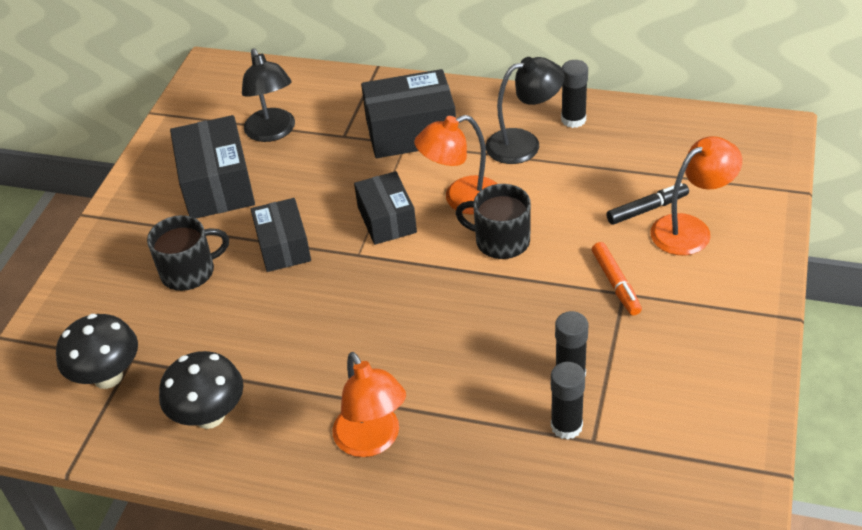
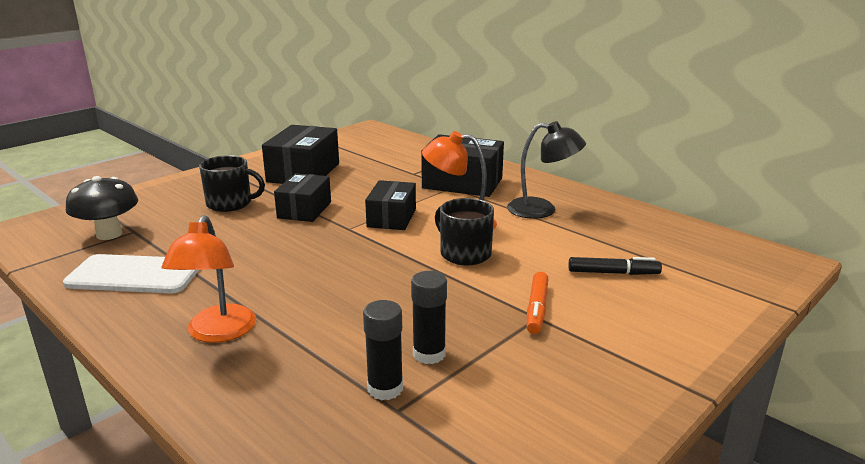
camera: 25 degrees right, 20 degrees down
black mushroom [159,351,243,429] -> white phone [63,254,199,294]
black lamp [242,49,295,142] -> none
black glue stick [561,60,588,128] -> none
orange lamp [650,136,742,255] -> none

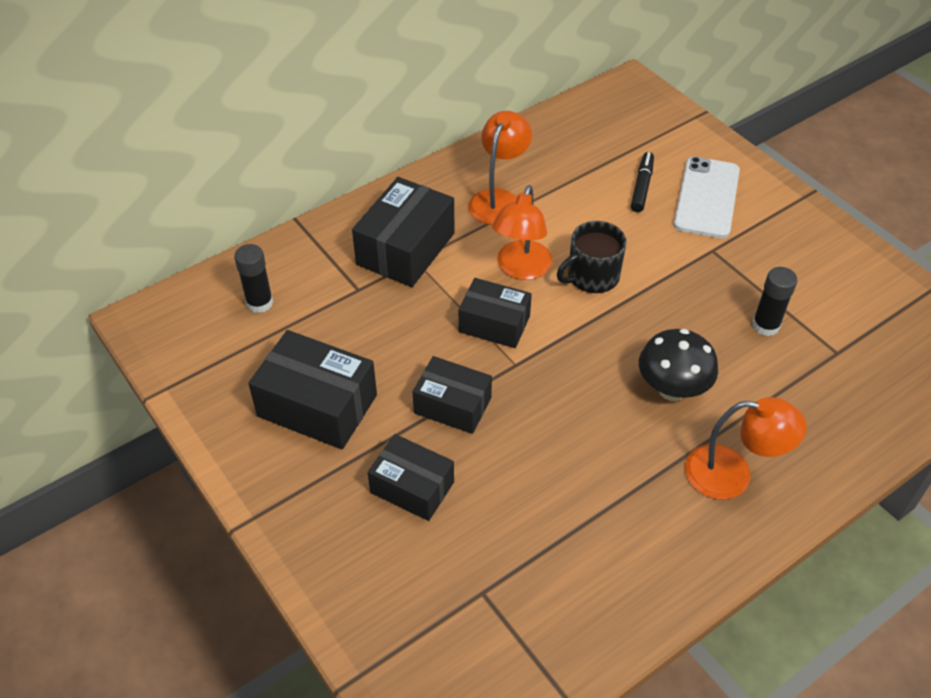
camera: 80 degrees left, 25 degrees up
white phone [63,254,199,294] -> white phone moved to [674,157,740,238]
black mushroom [66,176,138,240] -> black mushroom moved to [639,329,718,401]
black mug [199,155,265,212] -> black box [368,434,454,521]
black glue stick [363,300,403,400] -> black glue stick moved to [234,244,273,313]
black lamp [507,121,586,219] -> orange lamp [469,111,532,225]
orange marker [527,272,548,334] -> none

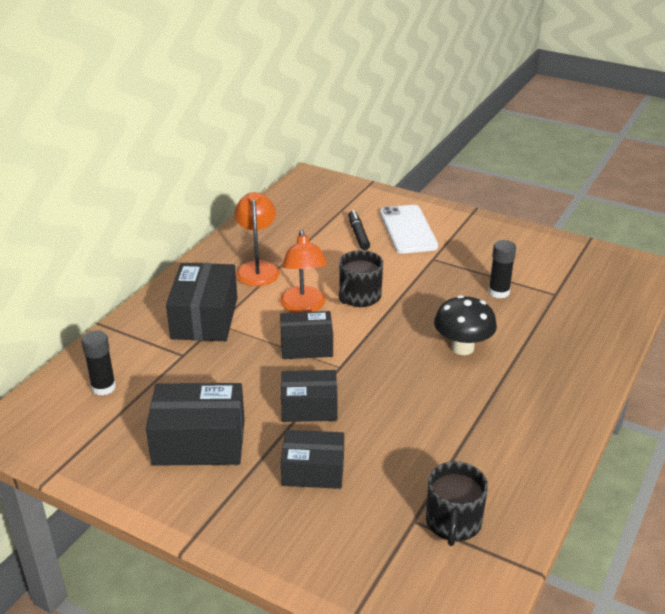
camera: 25 degrees left, 15 degrees down
orange lamp [685,397,807,500] -> none
none -> black mug [426,461,488,546]

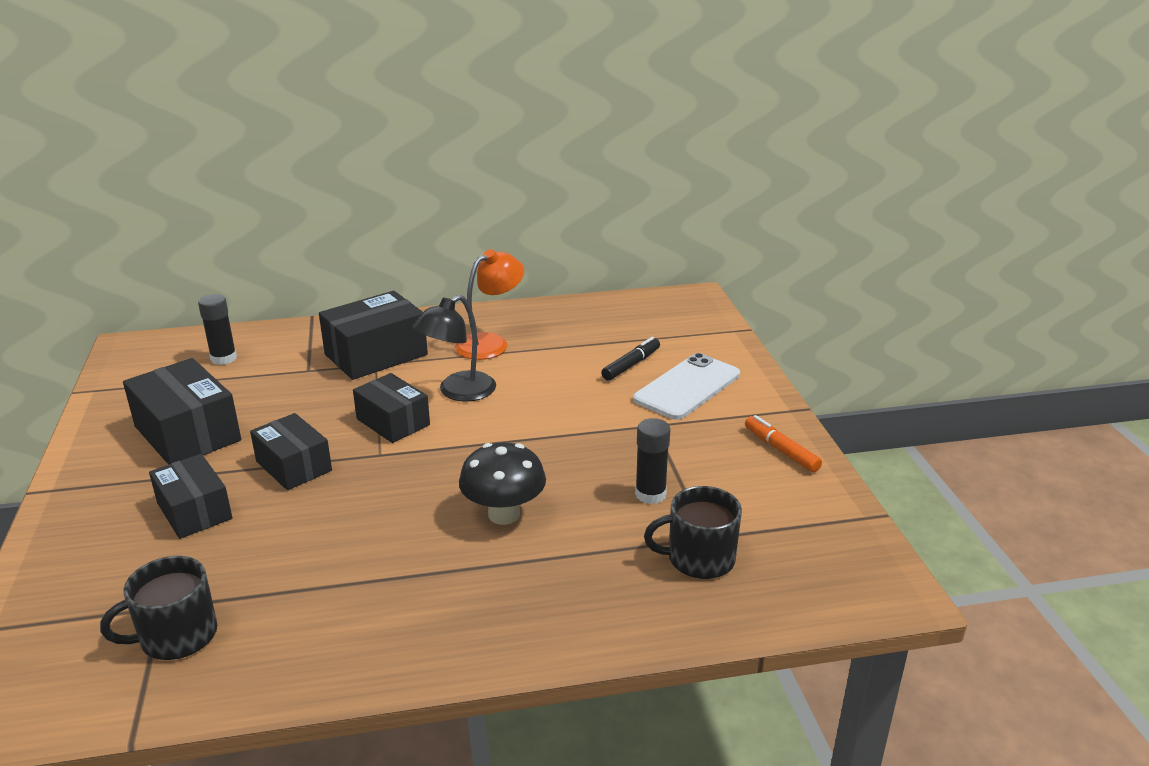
camera: 50 degrees right, 5 degrees down
orange lamp [280,230,327,313] -> black lamp [412,295,496,402]
black mug [339,250,383,307] -> black mug moved to [644,486,742,579]
none -> orange marker [745,415,822,472]

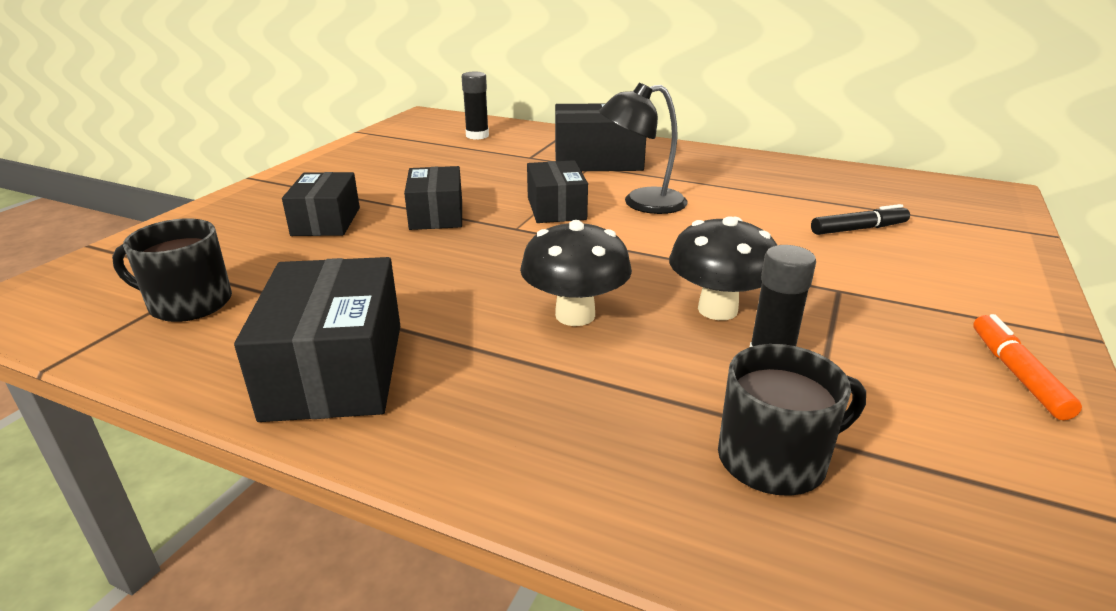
camera: 35 degrees right, 0 degrees up
black box [123,358,241,465] -> black box moved to [234,257,400,422]
orange lamp [455,249,524,360] -> none
white phone [633,353,740,420] -> none
black mug [644,486,742,579] -> black mug turned 135 degrees clockwise [718,344,866,496]
none -> black mushroom [669,216,777,320]

